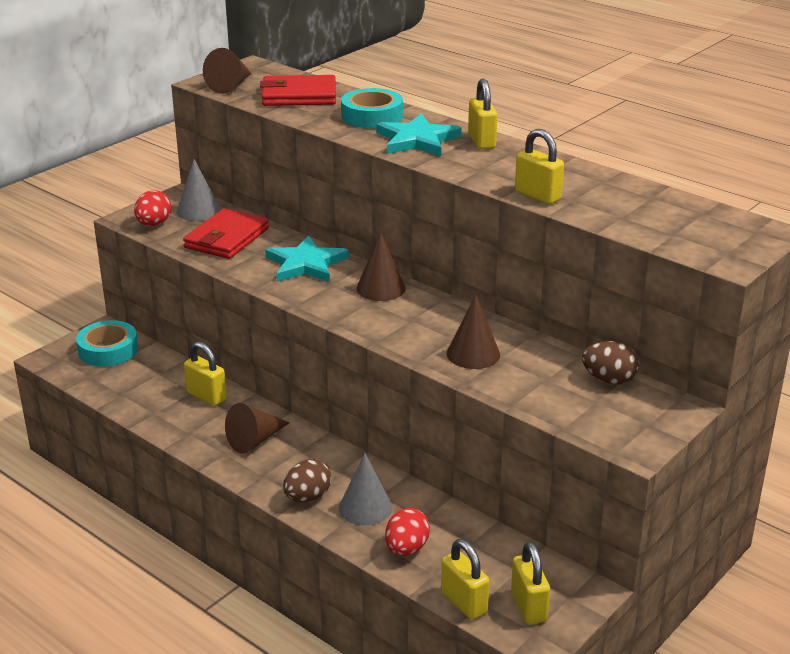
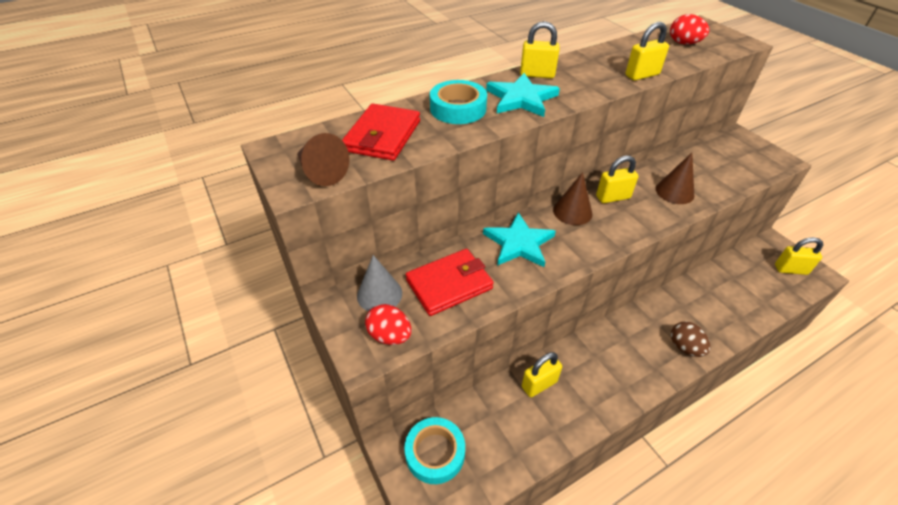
camera: 70 degrees left, 15 degrees up
red wallet [183,208,269,259] -> red wallet turned 75 degrees counterclockwise [406,249,494,316]
brown cone [225,403,290,453] -> none
grey cone [339,453,392,525] -> none
red egg [385,508,430,556] -> red egg moved to [670,14,709,44]
yellow padlock [441,539,490,620] -> yellow padlock moved to [596,156,638,203]
brown egg [582,341,639,384] -> none

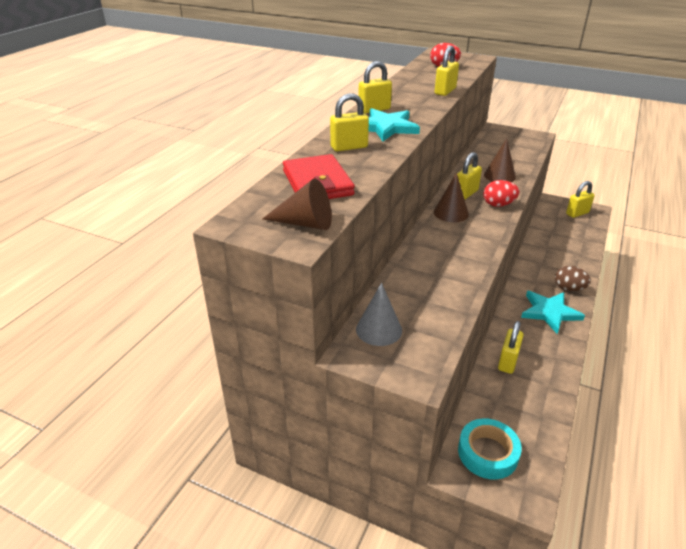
camera: 35 degrees left, 10 degrees down
red egg [365,304,412,345] -> red egg moved to [483,180,519,207]
red wallet [406,249,494,316] -> none
turquoise tape [430,80,487,124] -> yellow padlock [330,93,369,152]
turquoise star [483,212,556,267] -> turquoise star moved to [521,291,585,334]

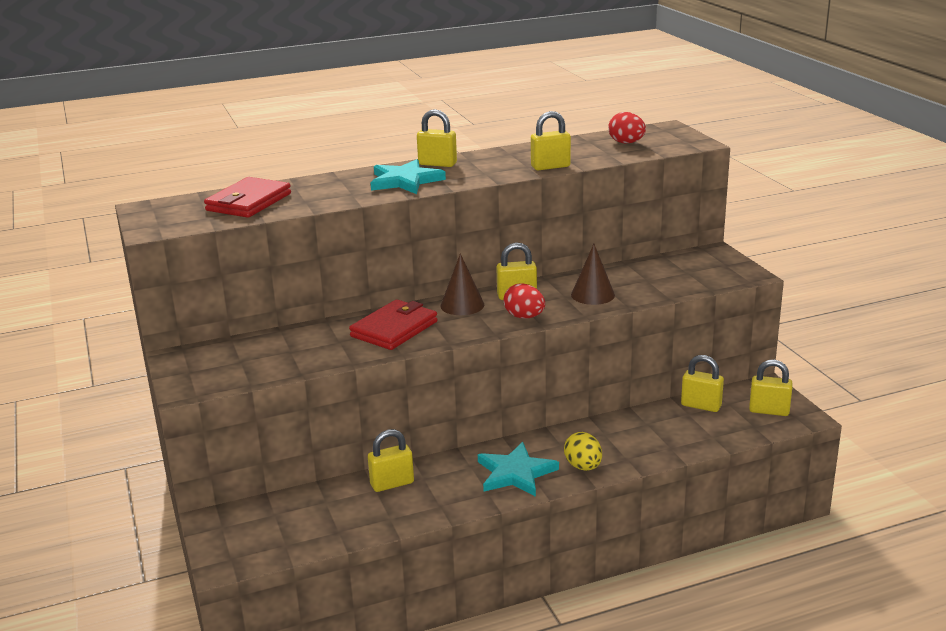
camera: 45 degrees right, 10 degrees down
brown cone [262,178,332,230] -> none
yellow padlock [330,93,369,152] -> yellow padlock moved to [681,355,724,412]
grey cone [356,283,402,346] -> none
turquoise tape [458,419,522,480] -> none
brown egg [555,266,591,291] -> yellow egg [564,432,602,471]
none -> red wallet [349,299,437,350]

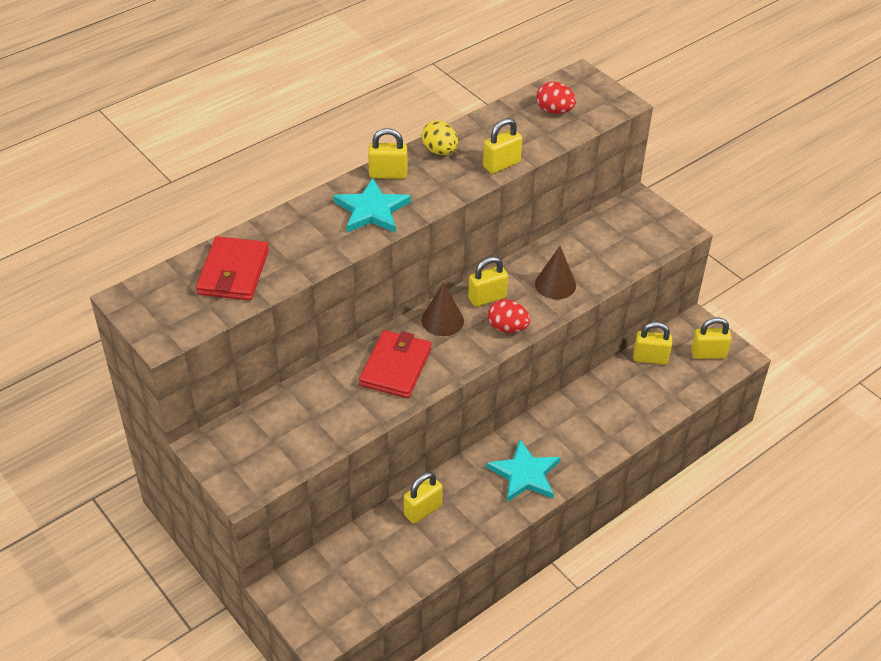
camera: 20 degrees left, 20 degrees up
yellow egg [564,432,602,471] -> yellow egg moved to [422,120,458,155]

